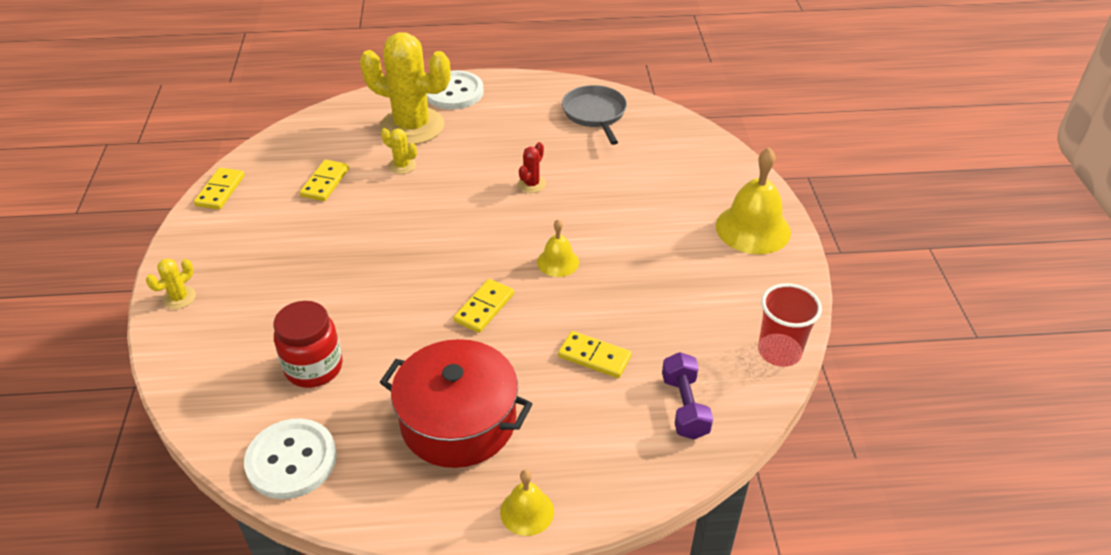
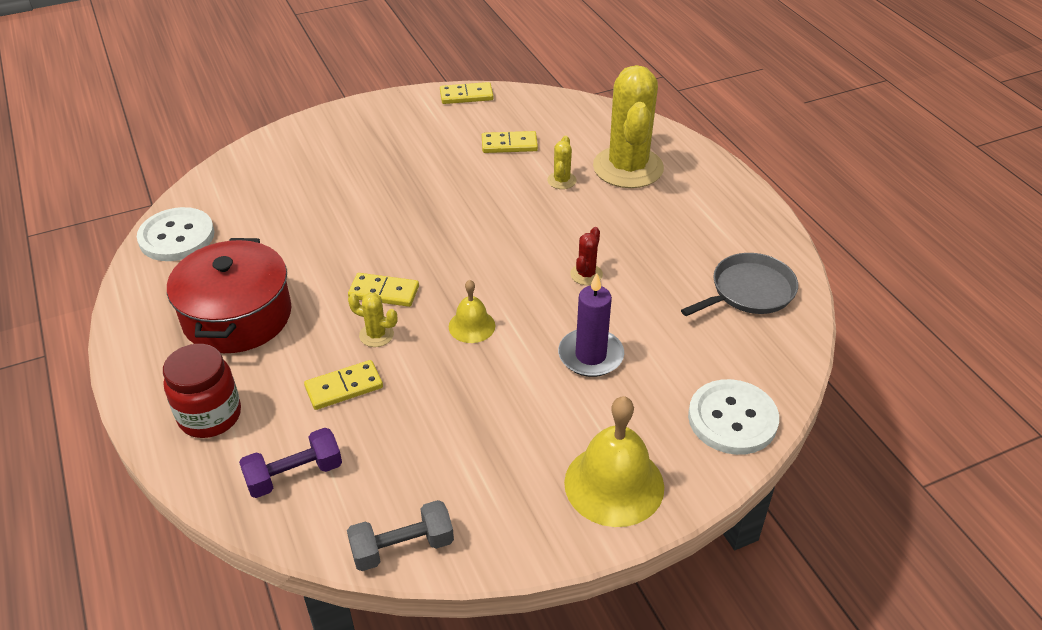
camera: 70 degrees right, 0 degrees up
yellow cactus [146,258,196,309] -> yellow cactus moved to [348,293,397,347]
red jar [273,301,343,388] -> red jar moved to [163,344,241,438]
white button [427,70,484,110] -> white button moved to [688,379,779,455]
yellow bell [500,470,554,536] -> none
red cactus [518,142,546,193] -> red cactus turned 75 degrees counterclockwise [570,227,603,285]
yellow domino [558,331,632,378] -> yellow domino turned 60 degrees clockwise [304,360,383,410]
red cup [758,283,822,367] -> grey dumbbell [347,500,454,571]
none -> purple candle [558,273,624,377]

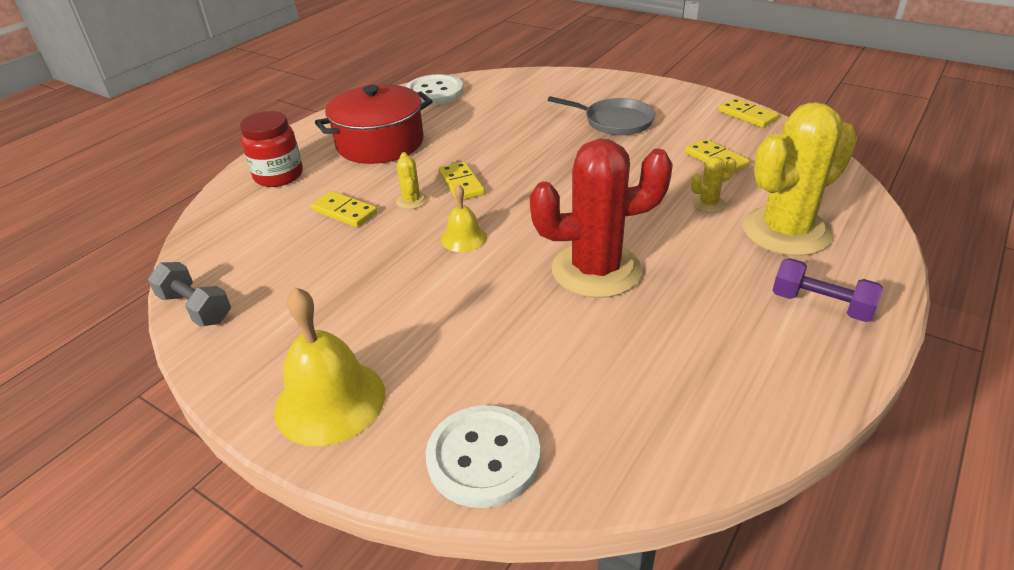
camera: 60 degrees right, 5 degrees down
purple dumbbell [239,428,342,498] -> purple dumbbell moved to [772,258,883,322]
purple candle [558,273,624,377] -> none
red cactus [570,227,603,285] -> red cactus [530,138,673,298], size x2.45
grey pan [681,253,798,316] -> grey pan moved to [548,96,655,135]

